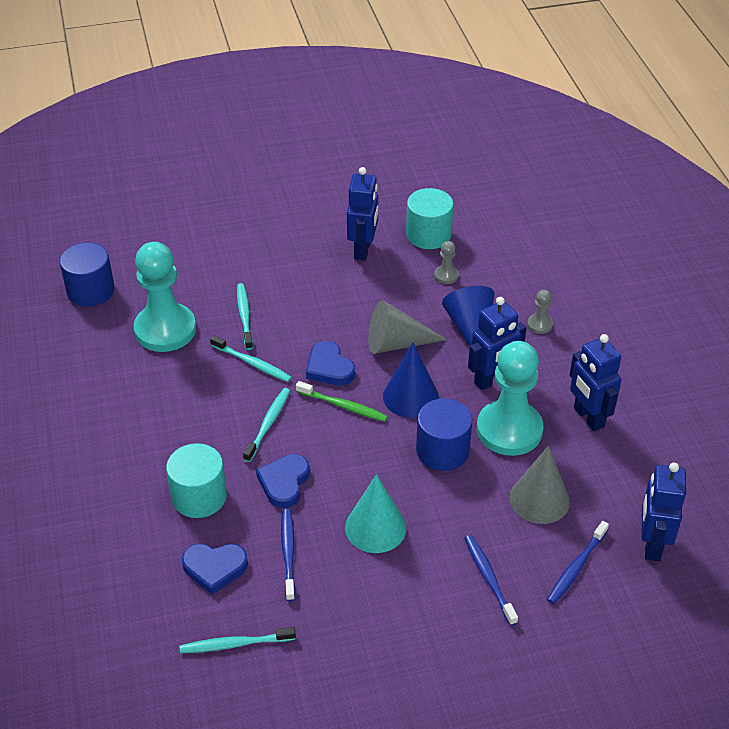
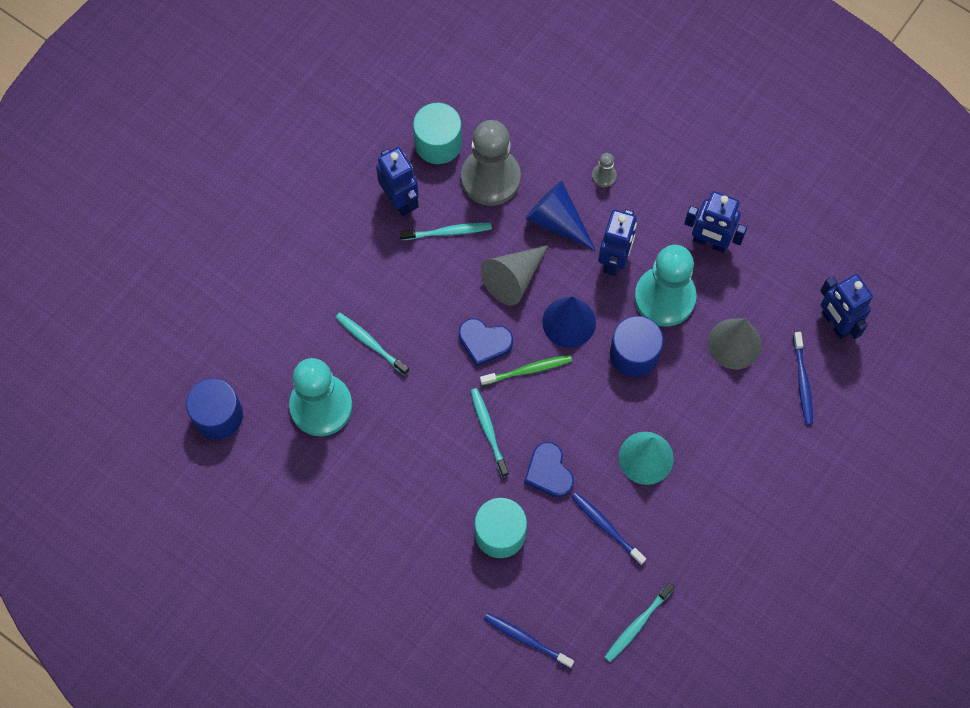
camera: 40 degrees left, 25 degrees up
blue heart [182,544,248,595] -> none
turquoise toothbrush [210,335,292,382] -> turquoise toothbrush moved to [400,223,492,240]
grey pawn [434,241,459,284] -> grey pawn [461,120,521,206], size x2.42
blue toothbrush [465,535,518,626] -> blue toothbrush moved to [484,613,574,668]

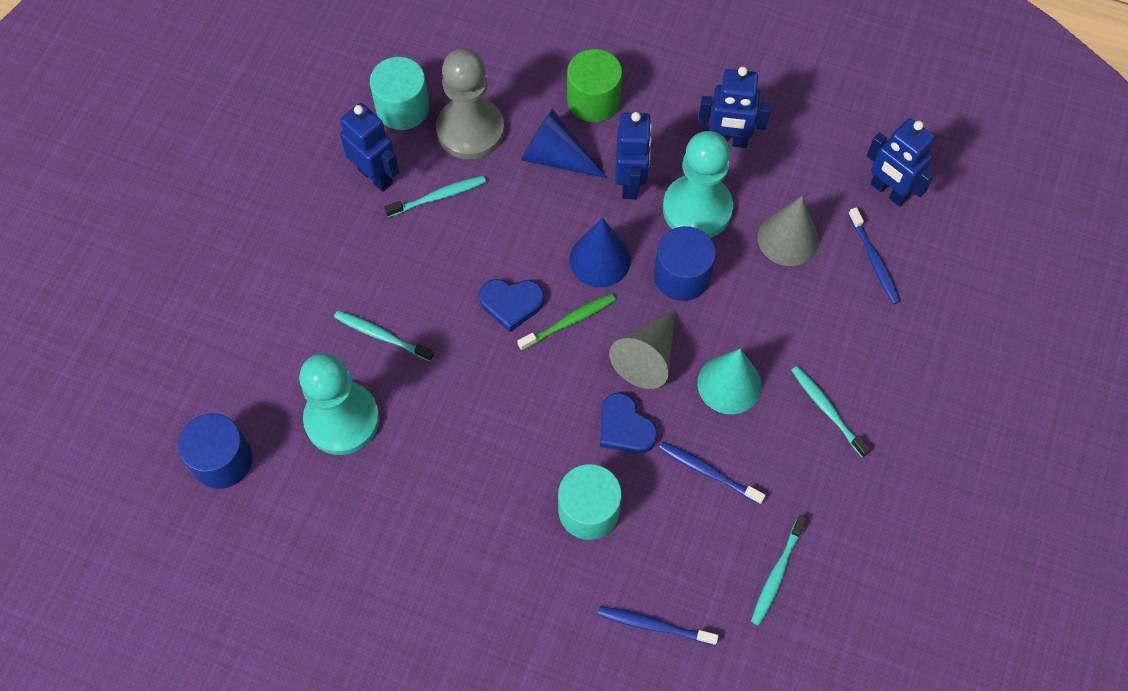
camera: 15 degrees left, 5 degrees down
turquoise toothbrush [470,388,509,477] -> turquoise toothbrush moved to [791,366,871,458]
grey cone [481,245,549,306] -> grey cone moved to [609,309,676,389]
grey pawn [592,153,617,187] -> green cylinder [567,49,622,122]

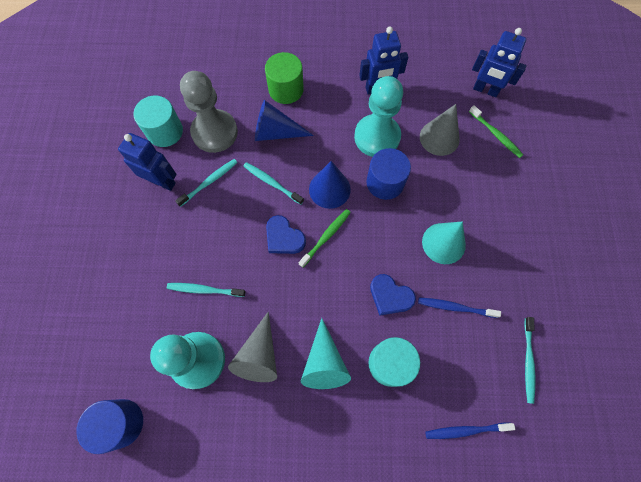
camera: 20 degrees left, 5 degrees up
blue heart [479,279,544,332] -> blue heart turned 60 degrees clockwise [266,215,306,254]
grey cone [609,309,676,389] -> grey cone moved to [228,312,277,382]
blue robot [615,112,652,199] -> none
turquoise toothbrush [791,366,871,458] -> turquoise toothbrush moved to [243,162,304,205]
blue toothbrush [848,207,901,304] -> green toothbrush [469,105,523,158]
none -> turquoise cone [301,318,351,389]

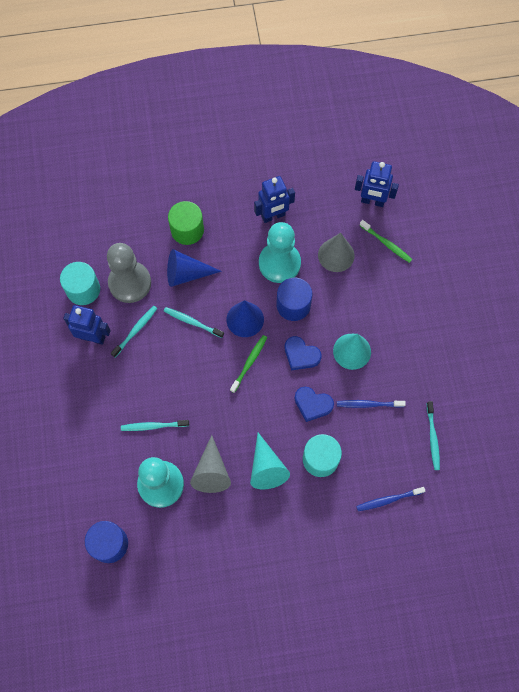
camera: 10 degrees left, 0 degrees up
blue heart [266,215,306,254] -> blue heart moved to [285,336,322,371]

